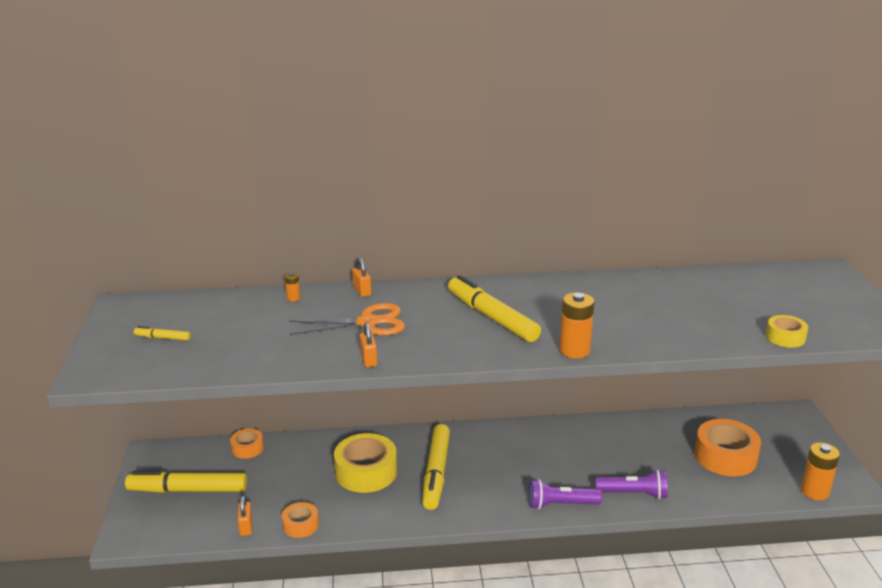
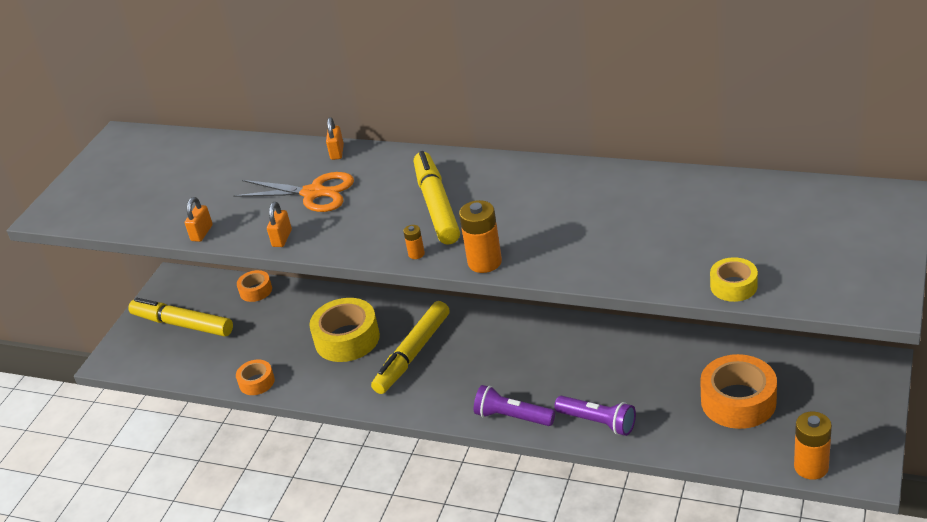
camera: 30 degrees right, 10 degrees up
yellow marker [134,326,190,341] -> none
orange padlock [238,495,253,536] -> orange padlock moved to [185,197,213,242]
orange battery [285,273,300,302] -> orange battery moved to [403,225,425,259]

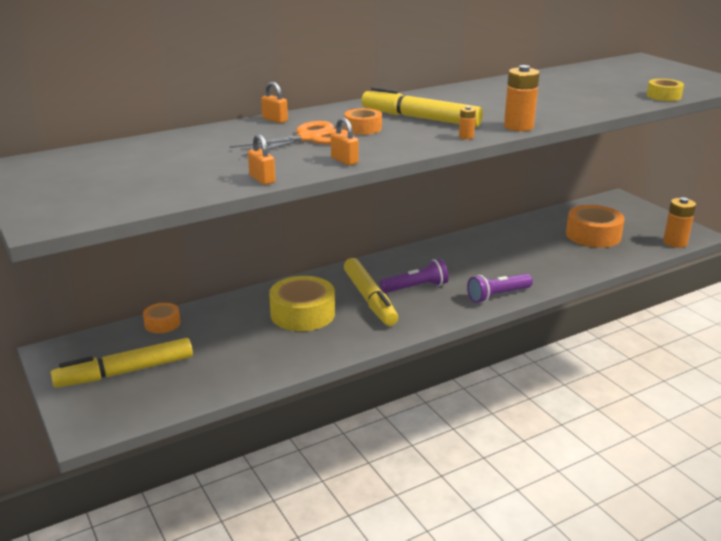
camera: 55 degrees left, 10 degrees down
orange tape [236,359,275,395] -> orange tape moved to [344,108,382,135]
purple flashlight [554,396,636,436] -> purple flashlight moved to [380,259,448,293]

